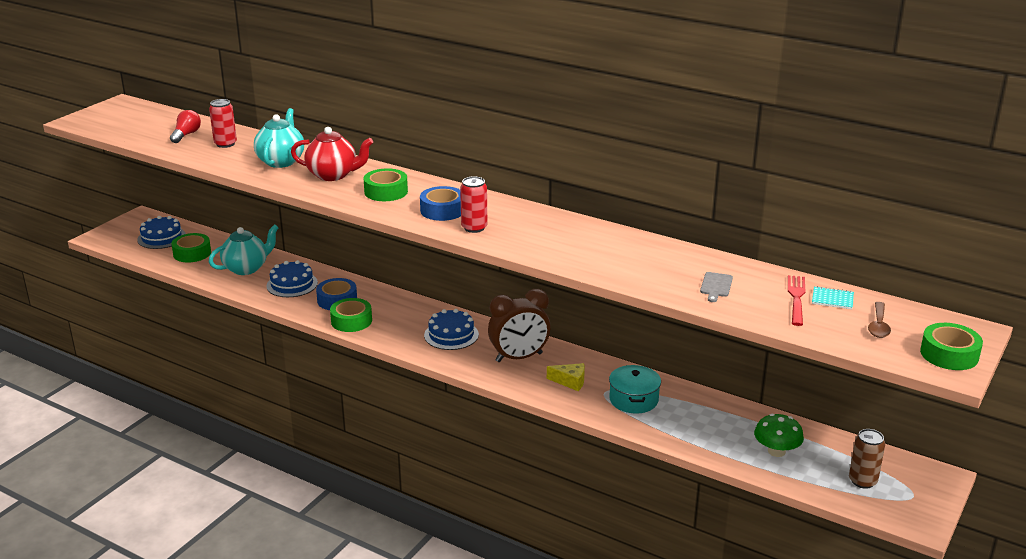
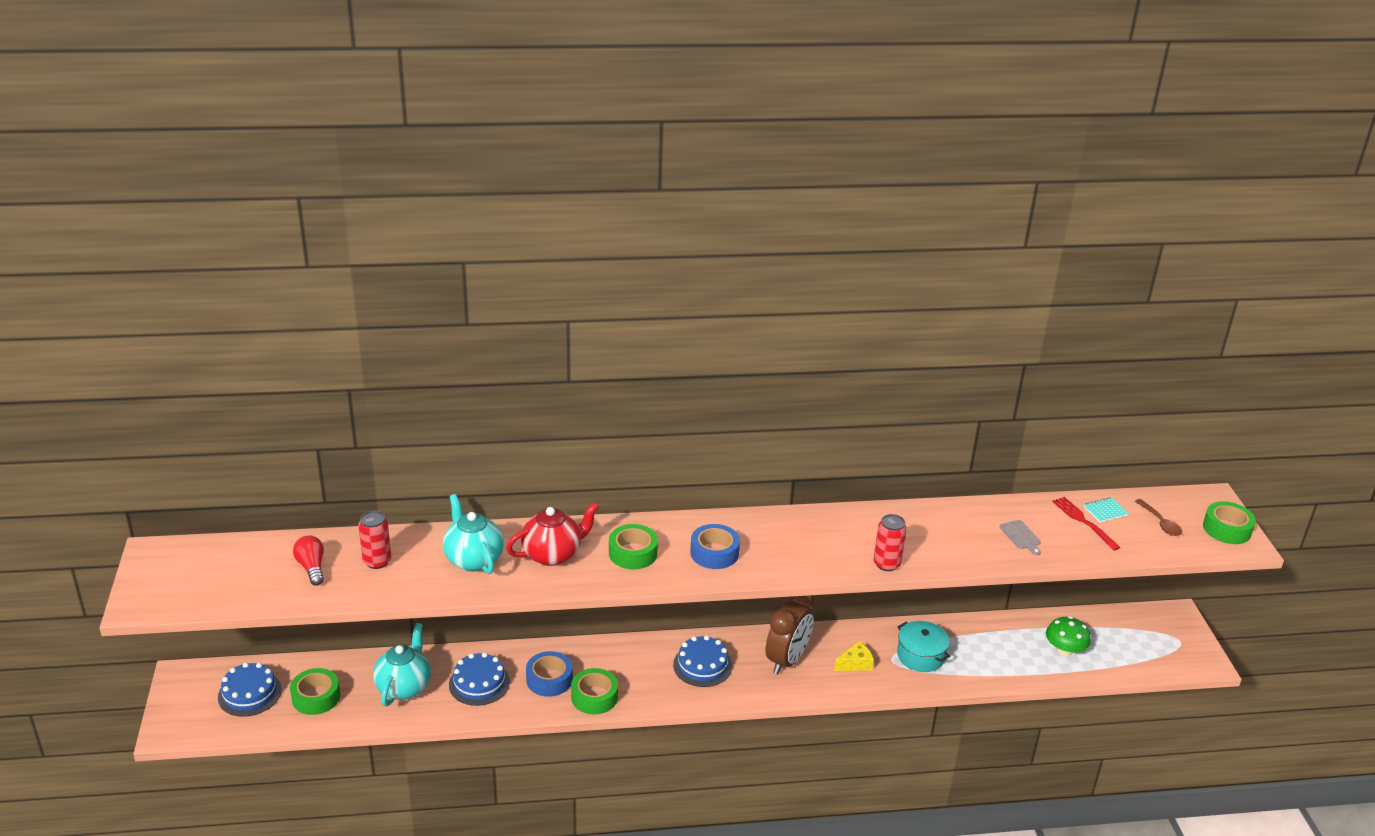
camera: 40 degrees left, 5 degrees up
red can [460,176,487,233] -> red can moved to [874,514,907,571]
brown can [849,429,885,489] -> none

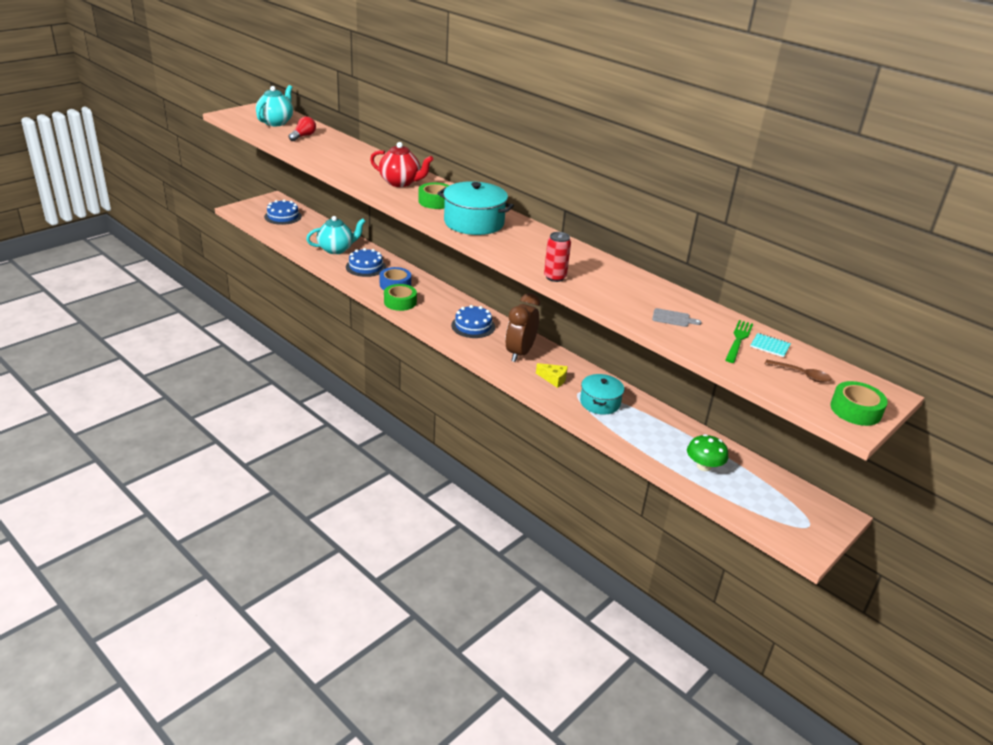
camera: 50 degrees right, 0 degrees up
green tape [290,668,340,715] -> none
red can [358,511,391,569] -> none
turquoise teapot [443,494,504,574] -> turquoise teapot moved to [256,85,293,126]
blue tape [690,524,740,569] -> turquoise pot [437,181,514,235]
brown clock [766,595,814,674] -> brown clock turned 120 degrees clockwise [505,293,540,362]
grey cutting board [1000,520,1041,555] -> grey cutting board turned 105 degrees counterclockwise [652,308,702,327]
red fork [1052,497,1121,551] -> green fork [725,320,753,363]
brown spoon [1135,499,1182,536] -> brown spoon turned 90 degrees counterclockwise [765,360,832,382]

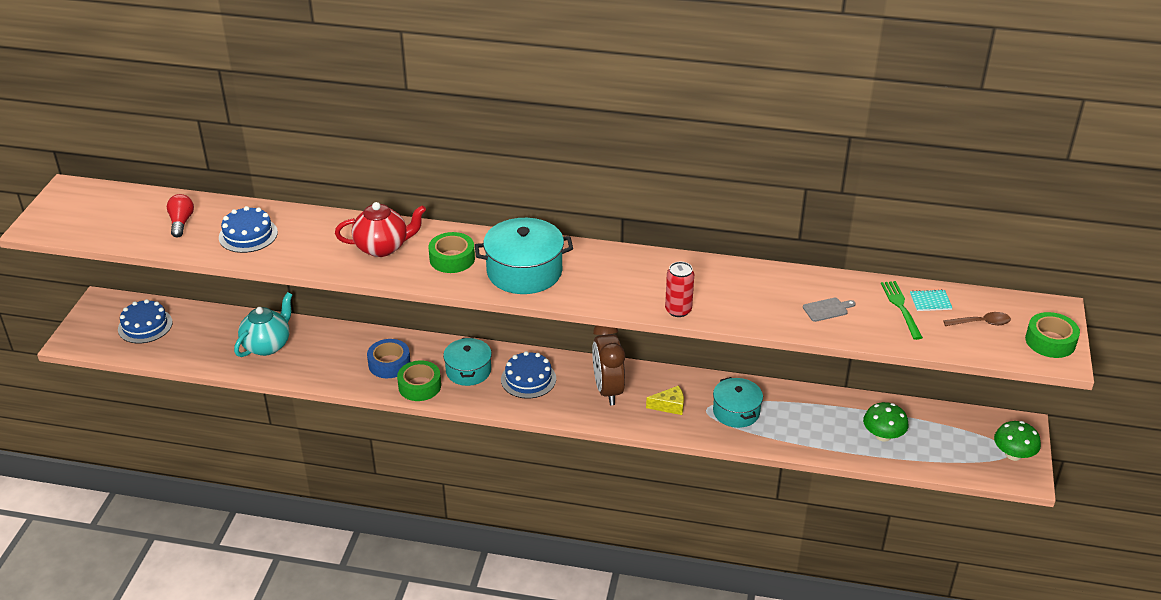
camera: 30 degrees left, 5 degrees up
turquoise teapot [256,85,293,126] -> none
blue cake [346,248,386,277] -> blue cake moved to [219,206,278,253]
none -> turquoise pot [443,337,492,386]
none -> green mushroom [994,421,1041,461]

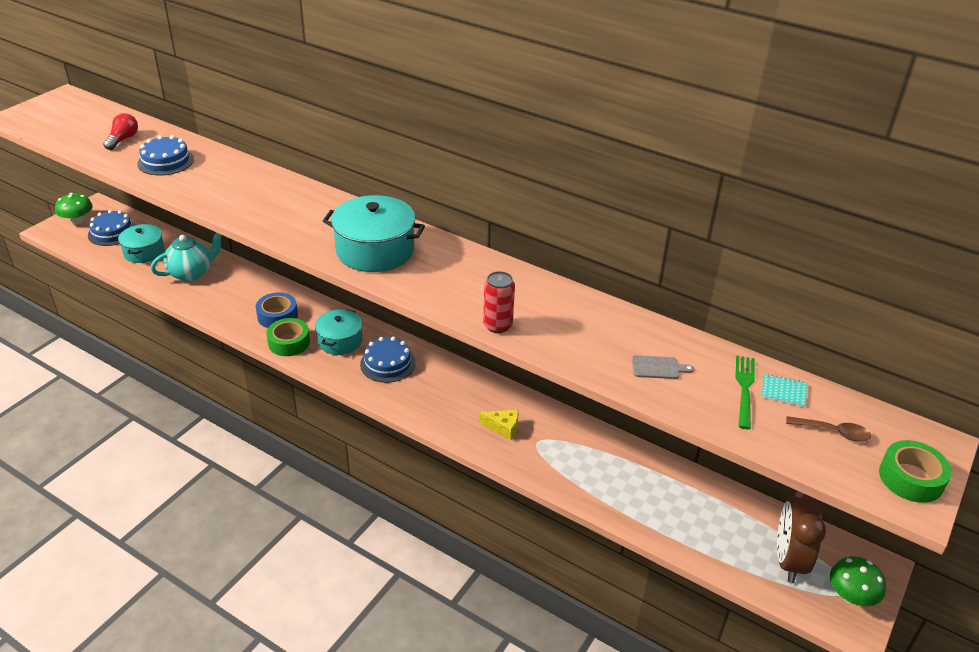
camera: 20 degrees right, 0 degrees up
red teapot [335,202,426,257] -> none
green tape [429,232,475,273] -> none
brown clock [592,325,625,405] -> brown clock moved to [777,489,826,583]
turquoise pot [713,377,763,428] -> turquoise pot moved to [118,224,165,263]
green mushroom [863,402,909,442] -> green mushroom moved to [55,193,93,224]

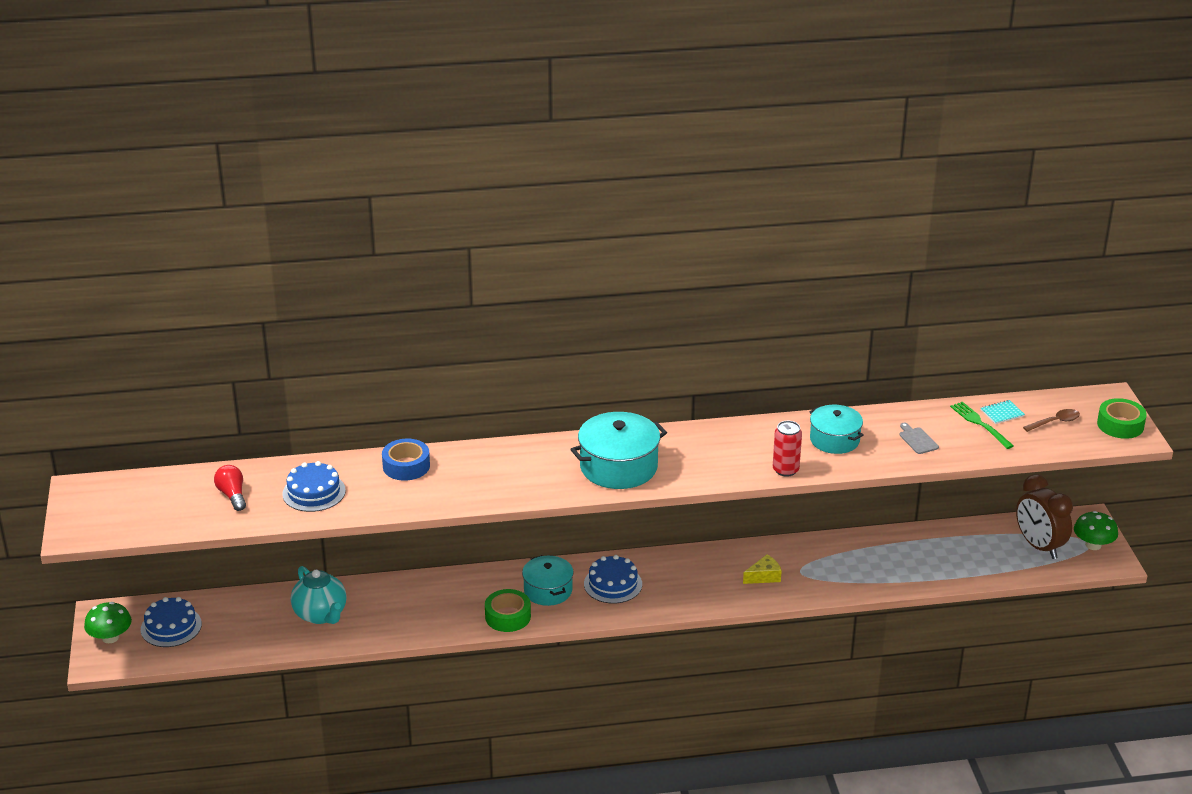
camera: 40 degrees left, 5 degrees down
turquoise pot [118,224,165,263] -> turquoise pot moved to [809,405,864,454]
turquoise teapot [151,232,222,281] -> turquoise teapot turned 135 degrees clockwise [291,566,347,624]
blue tape [256,293,298,328] -> blue tape moved to [382,439,430,481]
grey cutting board [632,355,694,379] -> grey cutting board turned 75 degrees counterclockwise [900,423,939,454]

